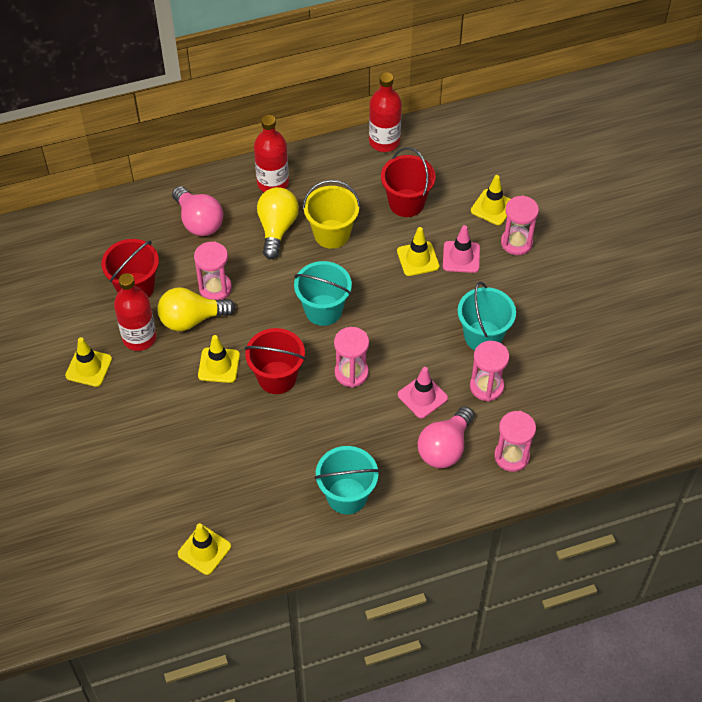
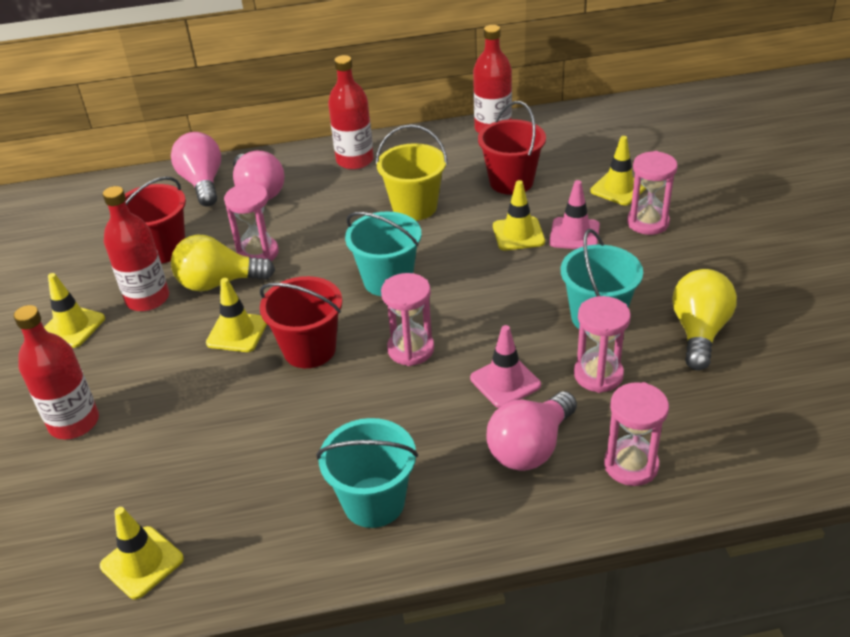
camera: 10 degrees right, 15 degrees down
yellow light bulb [257,187,299,259] -> yellow light bulb moved to [672,269,737,371]
none -> red bottle [14,305,99,439]
none -> pink light bulb [171,132,221,207]

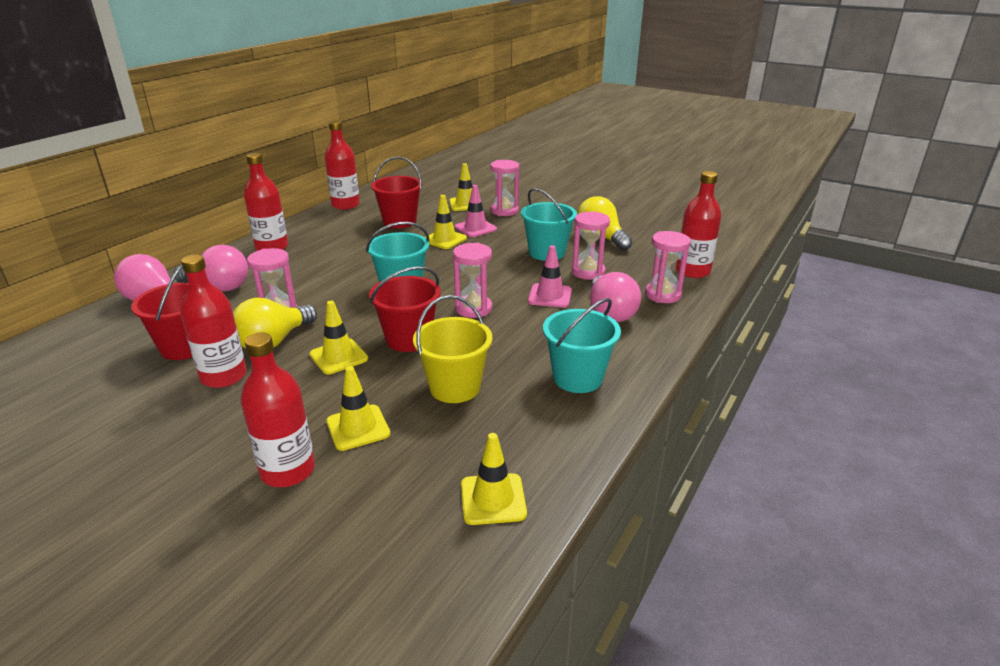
camera: 50 degrees left, 10 degrees down
yellow traffic cone [44,273,105,348] -> yellow traffic cone moved to [326,366,390,451]
yellow bucket [376,125,448,221] -> yellow bucket moved to [413,295,492,403]
none -> red bottle [676,171,721,278]

